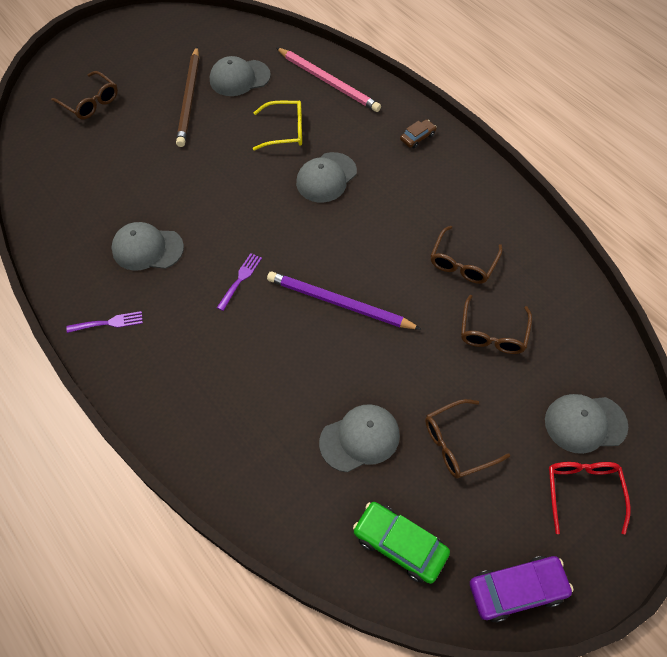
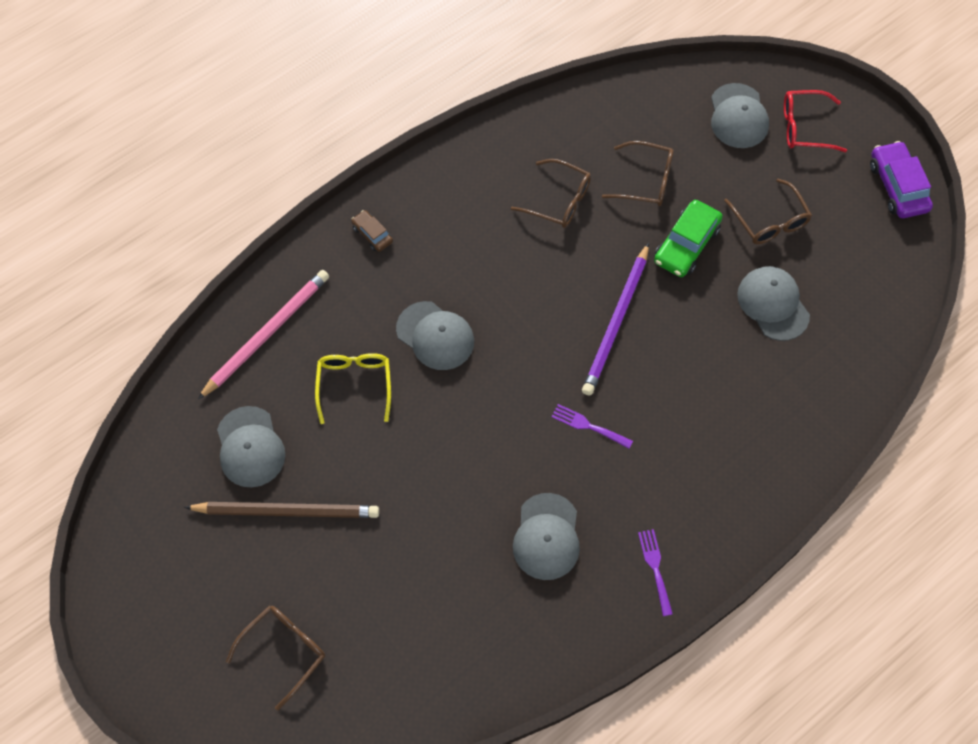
camera: 90 degrees left, 5 degrees up
green car [353,502,450,584] -> green car moved to [654,200,723,277]

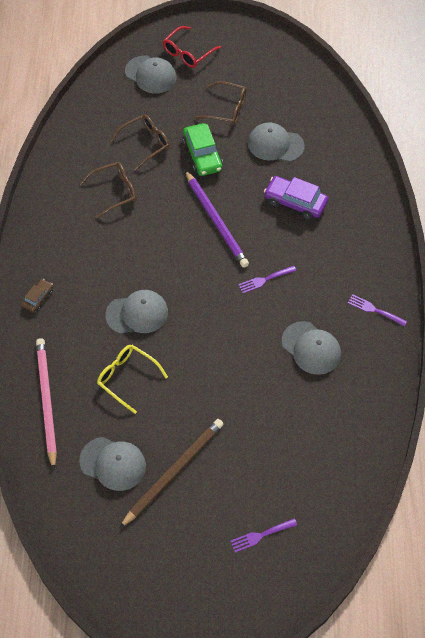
camera: 50 degrees left, 5 degrees down
brown glasses [226,606,325,710] -> purple fork [230,519,297,553]
brown car [351,210,393,252] -> brown car turned 120 degrees clockwise [22,279,53,313]
purple car [870,141,933,218] -> purple car moved to [264,176,328,220]

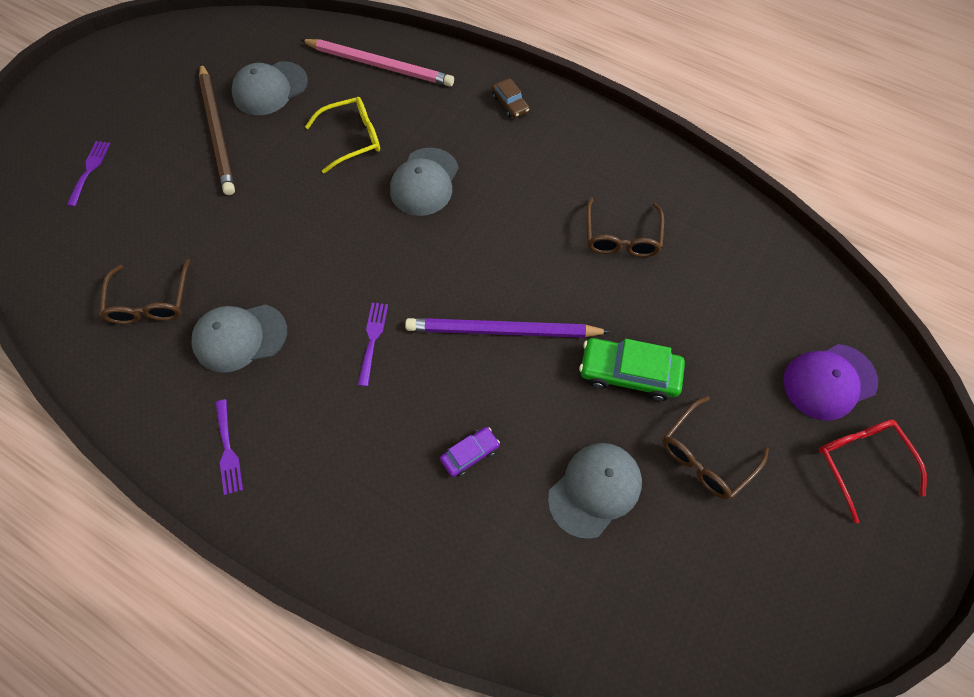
camera: 120 degrees right, 5 degrees up
brown glasses [110,114,170,171] -> brown glasses moved to [99,259,190,324]
grey cap [125,56,176,94] -> purple cap [784,344,878,420]
purple car [264,176,328,220] -> purple car [440,427,500,477], size x0.56
purple fork [348,294,407,327] -> purple fork turned 105 degrees clockwise [216,399,243,495]

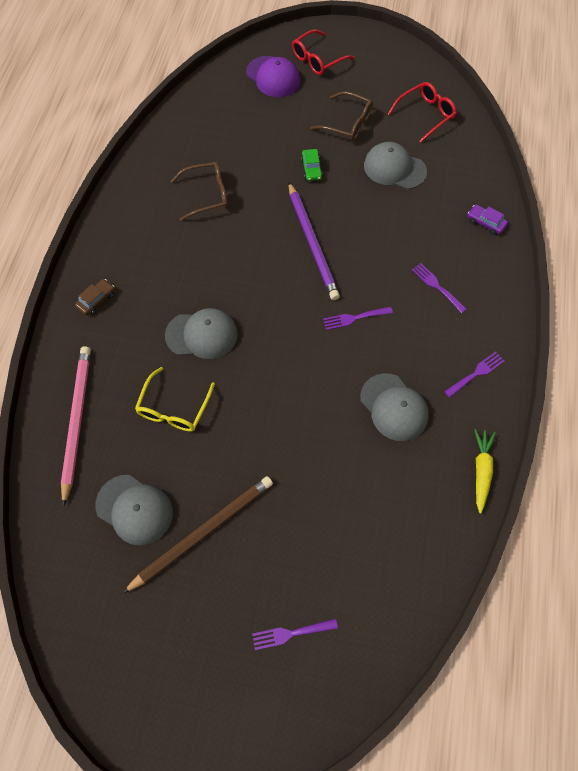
camera: 110 degrees left, 0 degrees up
brown glasses [99,259,190,324] -> none
yellow glasses [305,97,380,174] -> yellow glasses turned 120 degrees counterclockwise [135,367,215,431]
purple car [440,427,500,477] -> purple car moved to [467,205,508,235]
green car [579,338,685,401] -> green car [301,149,323,181], size x0.56
none -> red glasses [388,82,457,142]
none -> purple fork [412,263,466,313]
none -> yellow carrot [474,429,496,514]

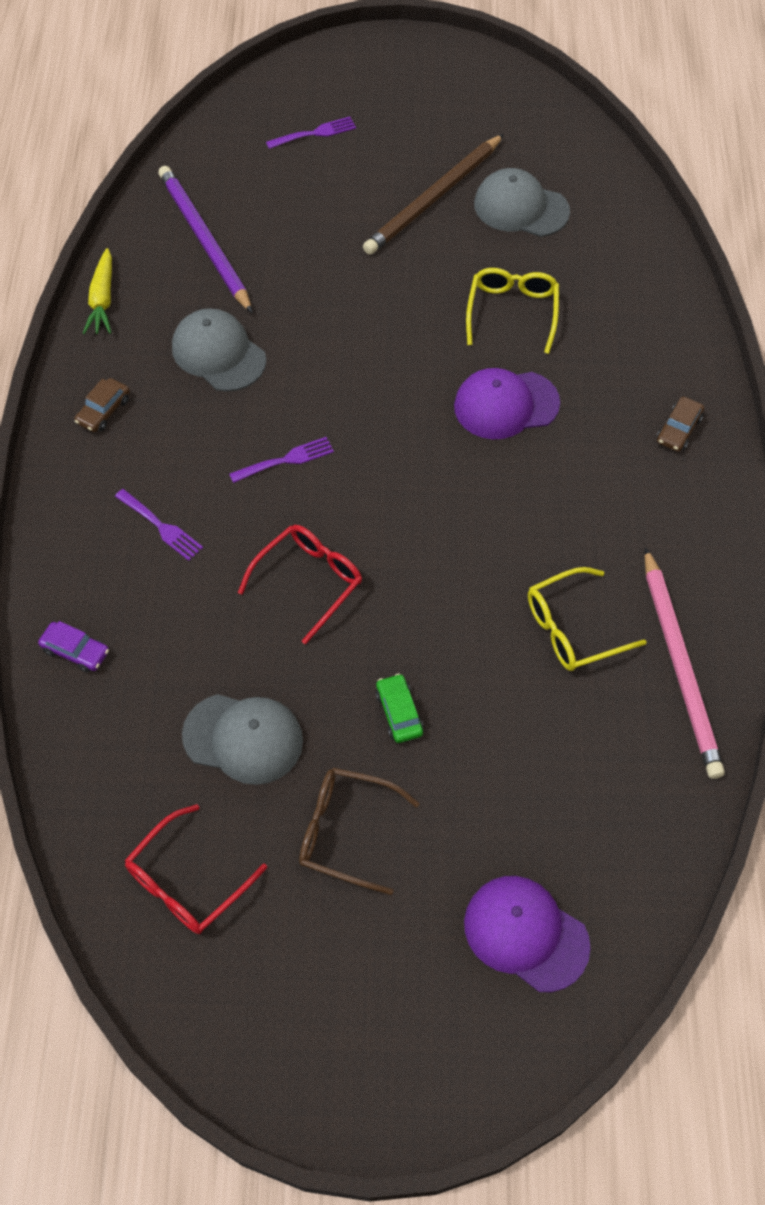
camera: 170 degrees right, 5 degrees down
pink pencil [61,346,91,507] -> pink pencil moved to [644,547,725,779]
grey cap [165,308,238,359] -> purple cap [454,368,560,439]
brown glasses [171,162,228,221] -> yellow glasses [528,567,646,671]
purple pencil [288,182,340,300] -> purple pencil moved to [158,166,253,313]
red glasses [292,29,355,75] -> red glasses moved to [238,525,362,644]
purple fork [444,352,505,398] -> brown car [75,378,130,432]

